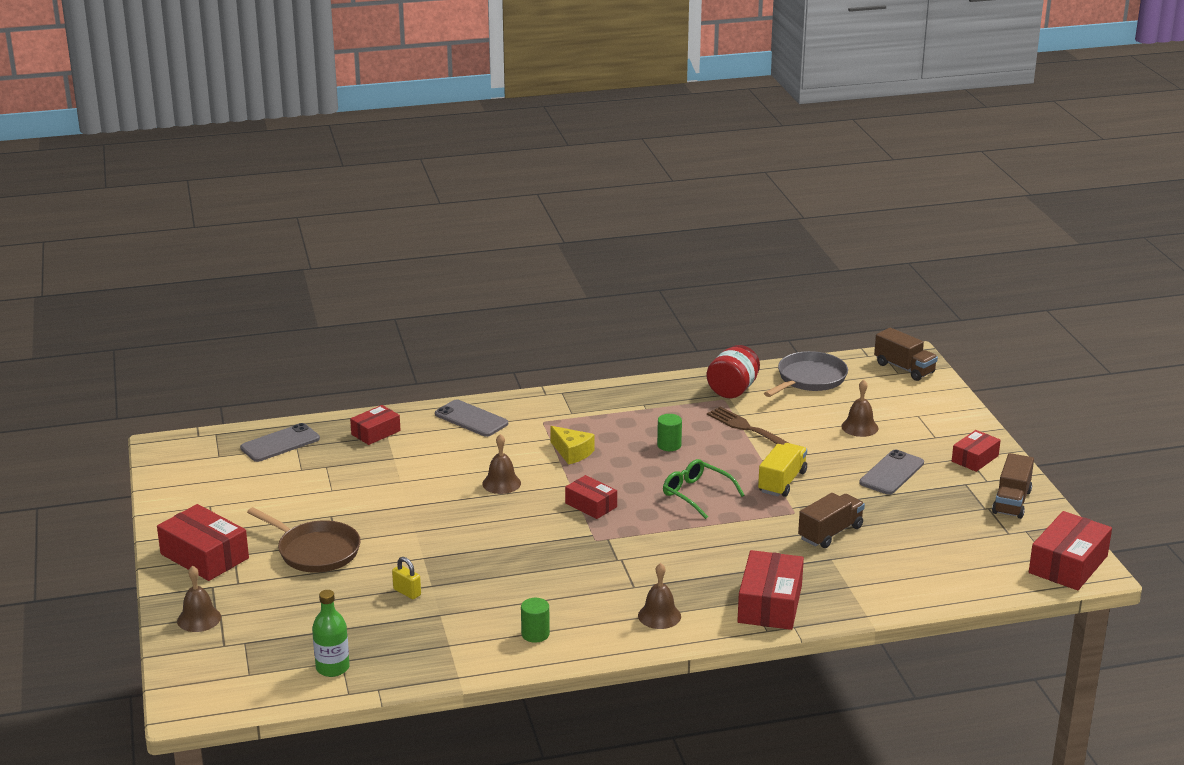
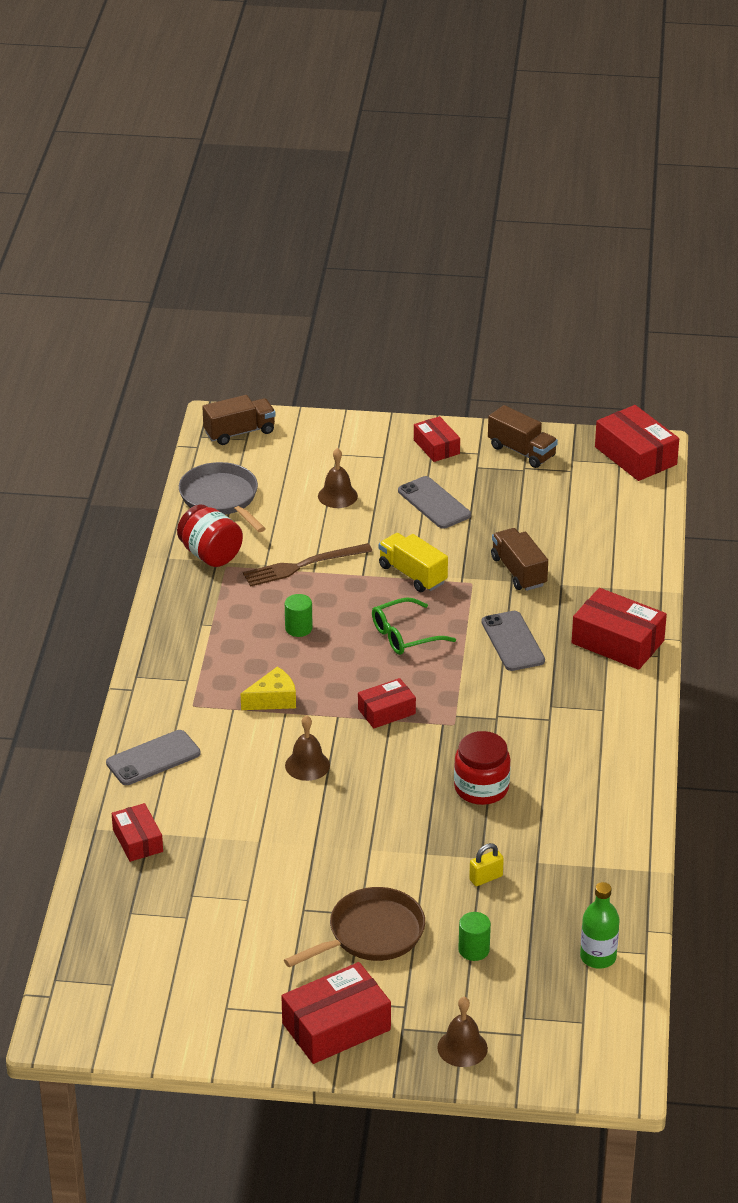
camera: 70 degrees left, 10 degrees up
grey phone [240,423,320,462] -> grey phone moved to [482,611,545,671]
green cylinder [521,598,550,642] -> green cylinder moved to [458,912,491,961]
brown bell [638,563,681,629] -> none
none -> red jar [454,731,510,805]

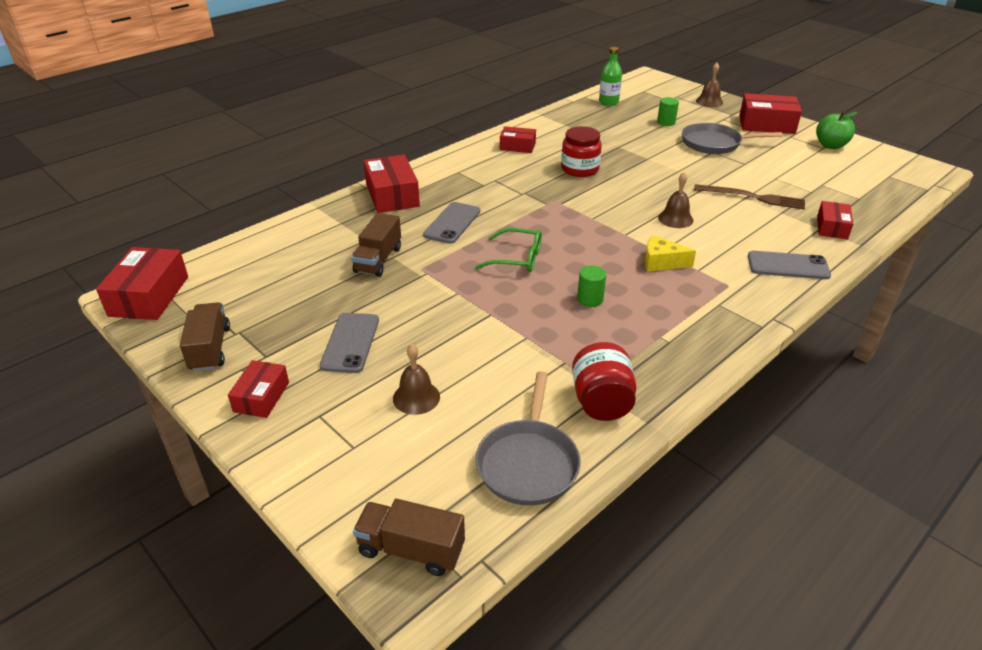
camera: 140 degrees left, 0 degrees up
brown fork [243,543,372,587] -> brown fork moved to [694,184,805,210]
brown pan [284,887,425,967] -> grey pan [682,123,782,154]
red box [358,678,416,729] -> red box moved to [500,126,536,153]
yellow truck [379,533,448,592] -> none
yellow padlock [469,843,504,886] -> none
none -> green apple [816,112,857,149]

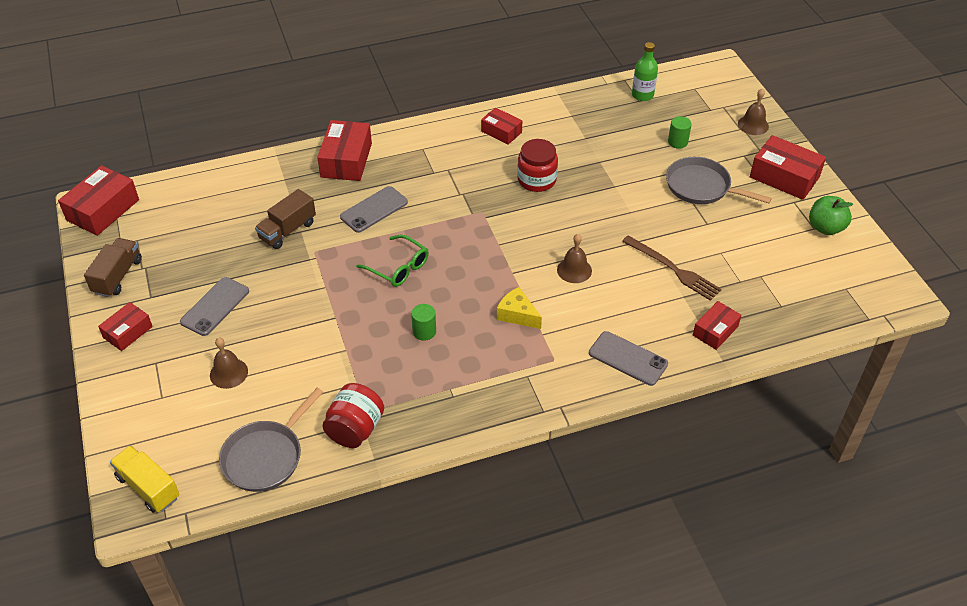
camera: 25 degrees right, 10 degrees up
brown truck [353,499,465,576] -> yellow truck [110,445,180,513]

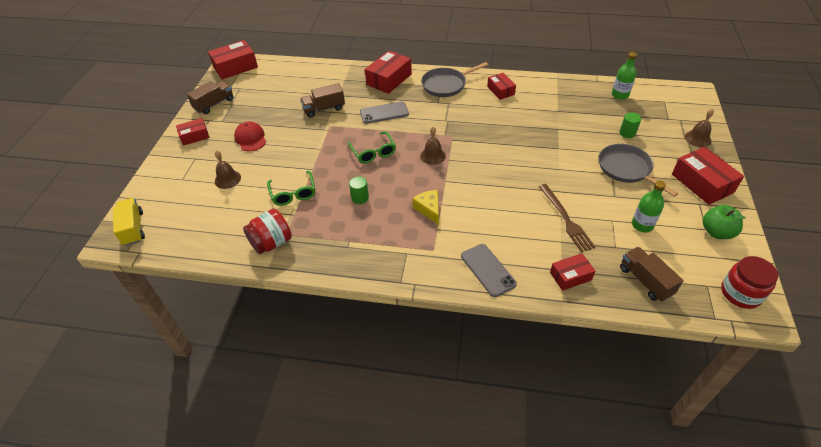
camera: 30 degrees right, 0 degrees up
grey phone [180,277,249,336] -> red cap [234,122,266,151]
grey pan [219,388,323,492] -> grey pan moved to [421,62,488,97]
red jar [517,139,558,192] -> red jar moved to [721,256,778,309]
brown bell [557,234,592,283] -> brown bell moved to [420,127,446,165]
none -> green glasses [267,171,315,206]
none -> brown truck [620,247,684,302]
none -> green bottle [632,180,666,232]

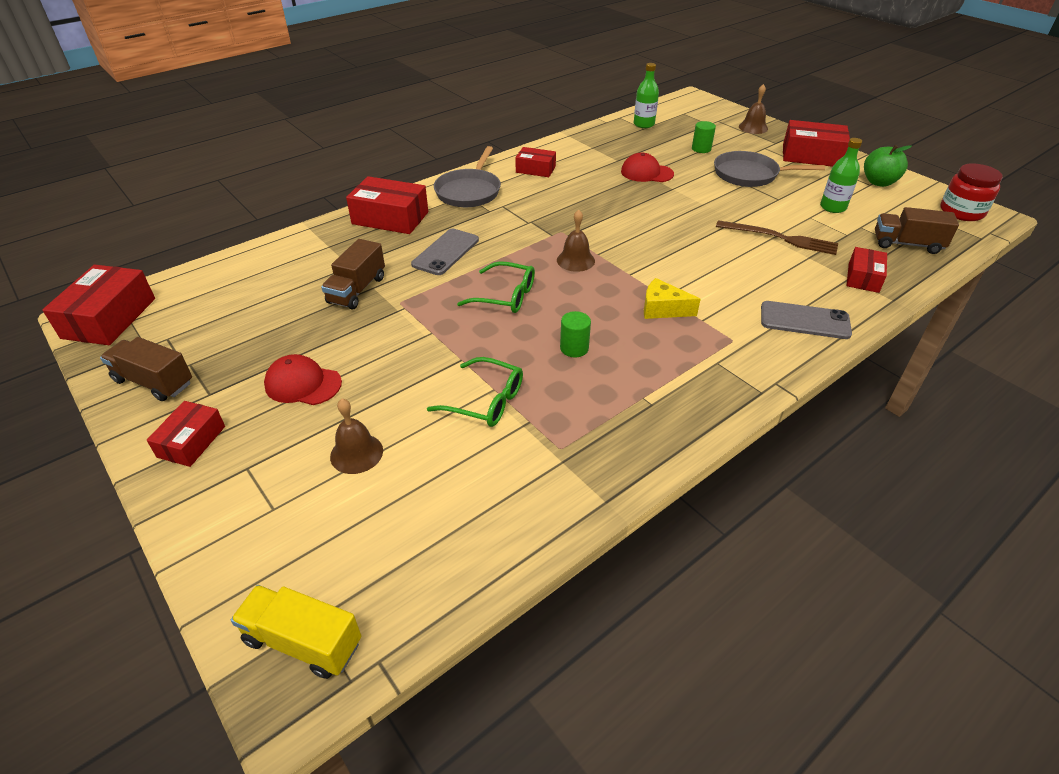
camera: 50 degrees left, 5 degrees down
brown truck [187,81,234,114] -> brown truck turned 60 degrees counterclockwise [100,337,192,401]
red jar [243,209,292,254] -> none
red box [365,51,412,94] -> red box turned 60 degrees counterclockwise [346,176,428,234]
none -> red cap [621,153,674,182]

